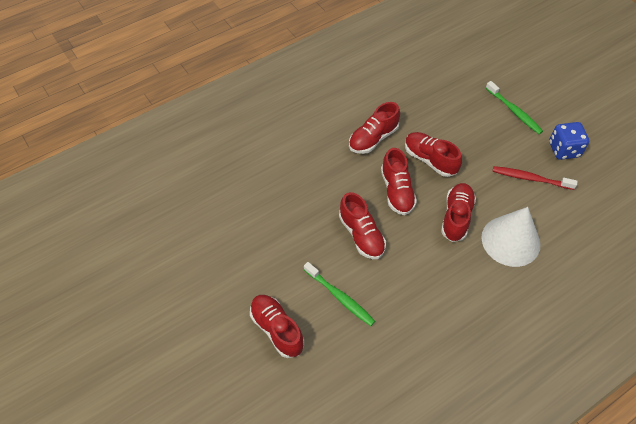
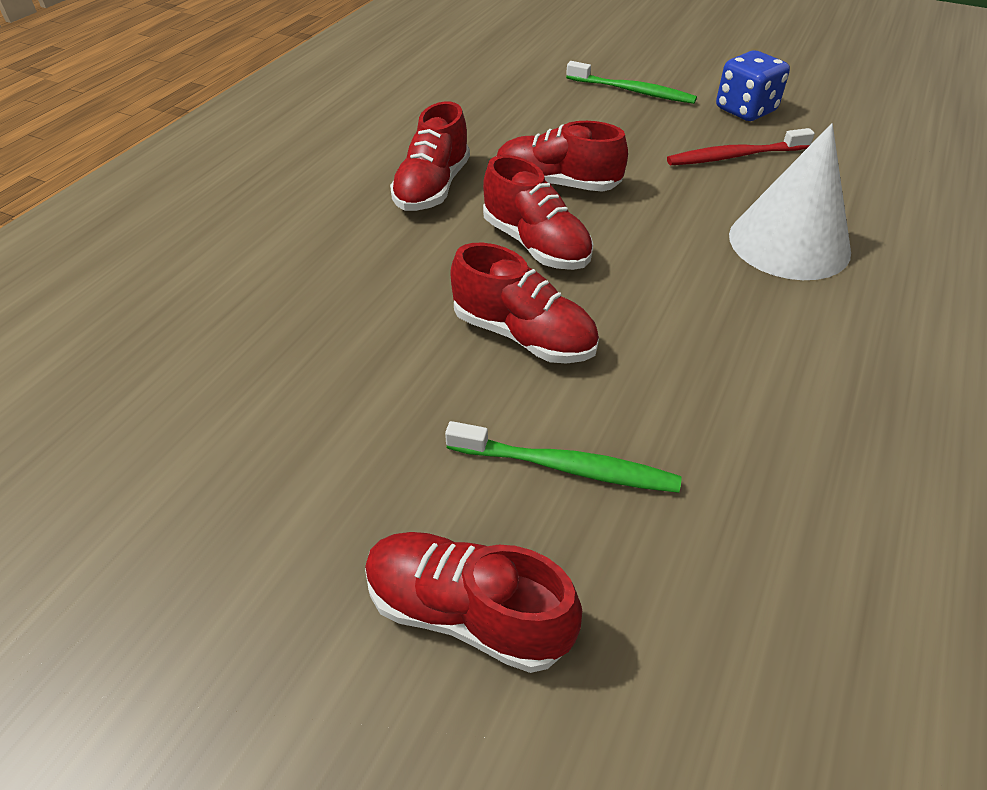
camera: 30 degrees left, 10 degrees down
red shoe [441,183,476,242] -> none

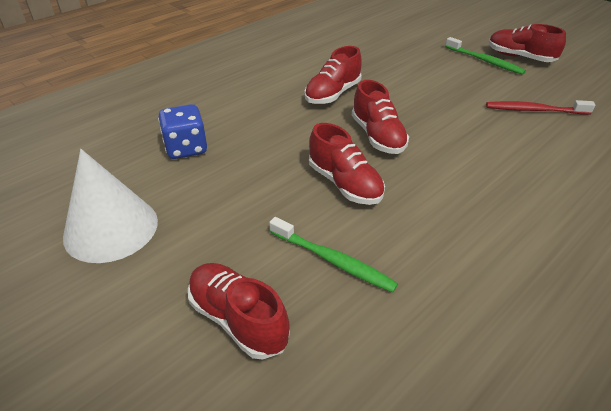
camera: 20 degrees right, 5 degrees down
red shoe [496,121,628,192] -> red shoe moved to [489,24,566,62]
blue dice [716,51,790,121] -> blue dice moved to [158,104,207,159]
white cone [729,123,851,280] -> white cone moved to [63,149,158,263]

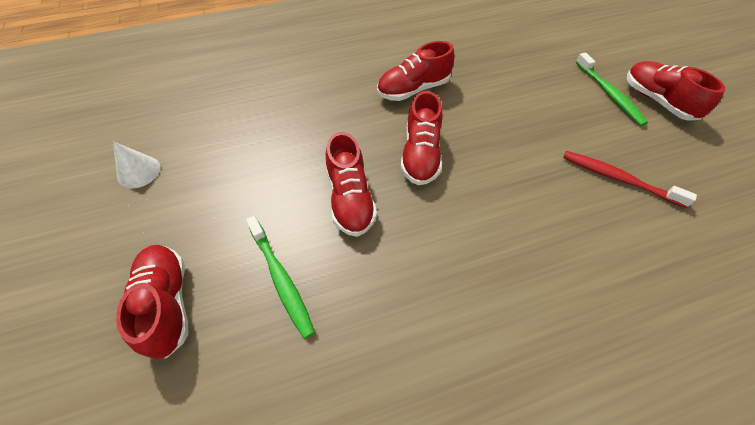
camera: 25 degrees right, 15 degrees up
white cone [63,149,158,263] -> white cone [113,142,160,188], size x0.51
blue dice [158,104,207,159] -> none

